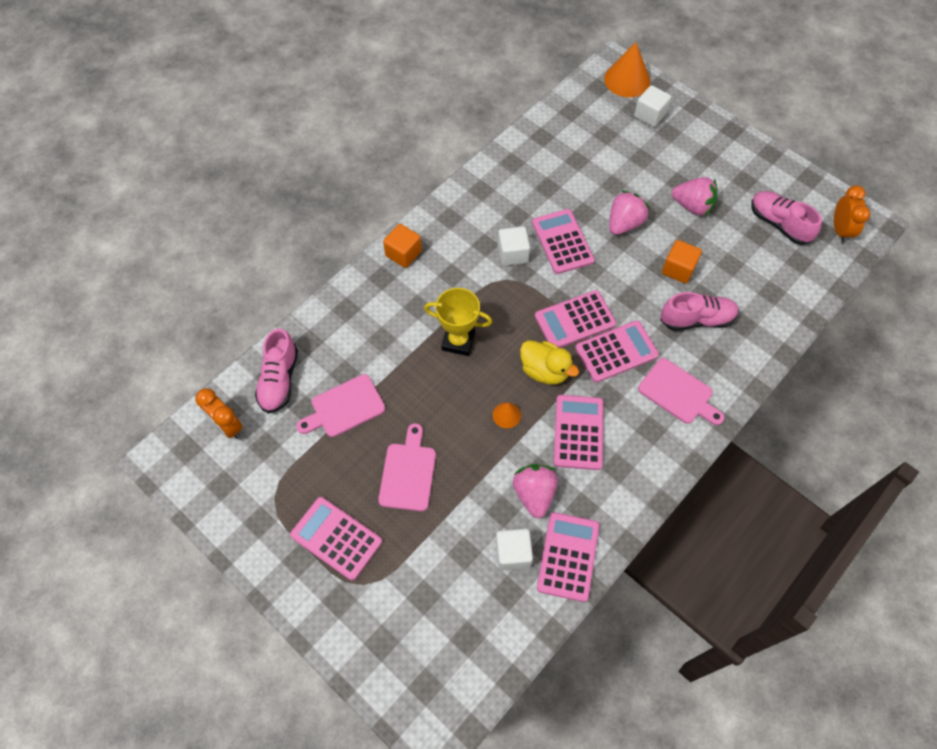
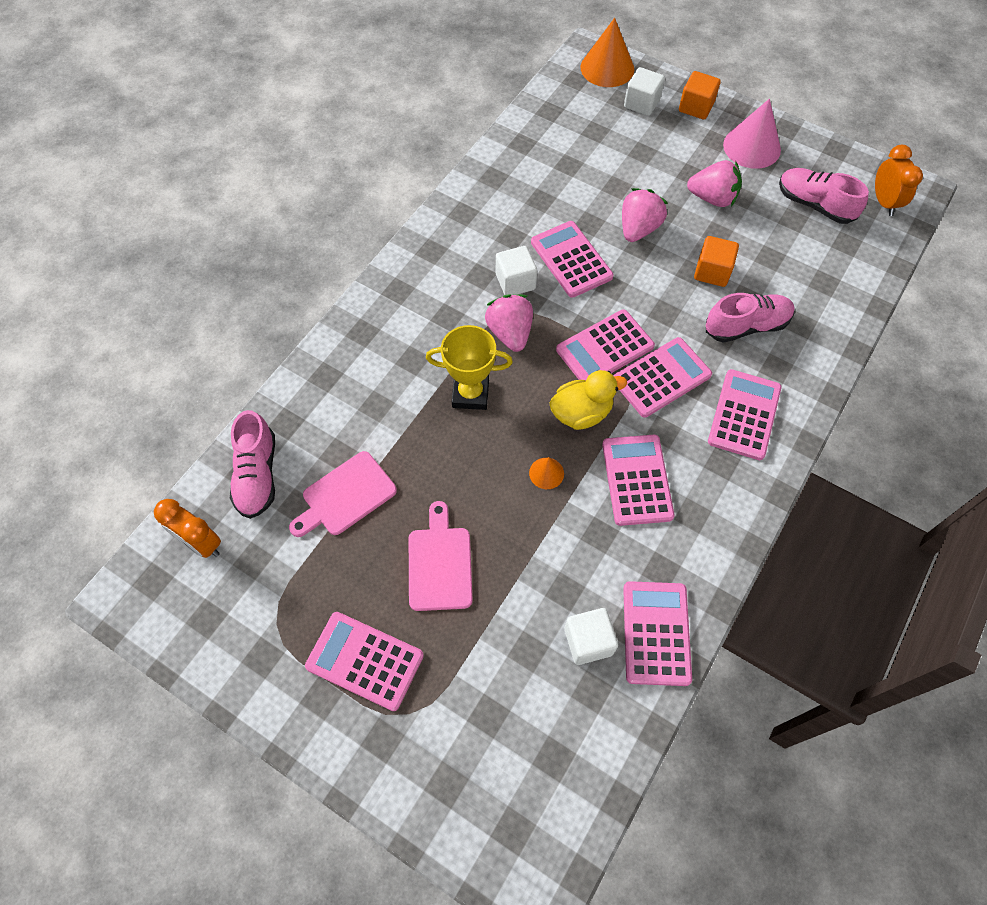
camera: 10 degrees left, 0 degrees up
orange cube [383,224,422,268] -> orange cube moved to [679,71,721,120]
pink strawberry [513,464,558,518] -> pink strawberry moved to [485,294,533,352]
yellow duck [520,340,579,385] -> yellow duck turned 45 degrees counterclockwise [549,370,627,430]
pink cutting board [638,358,724,425] -> pink calculator [708,369,782,460]
none -> pink cone [723,99,781,169]

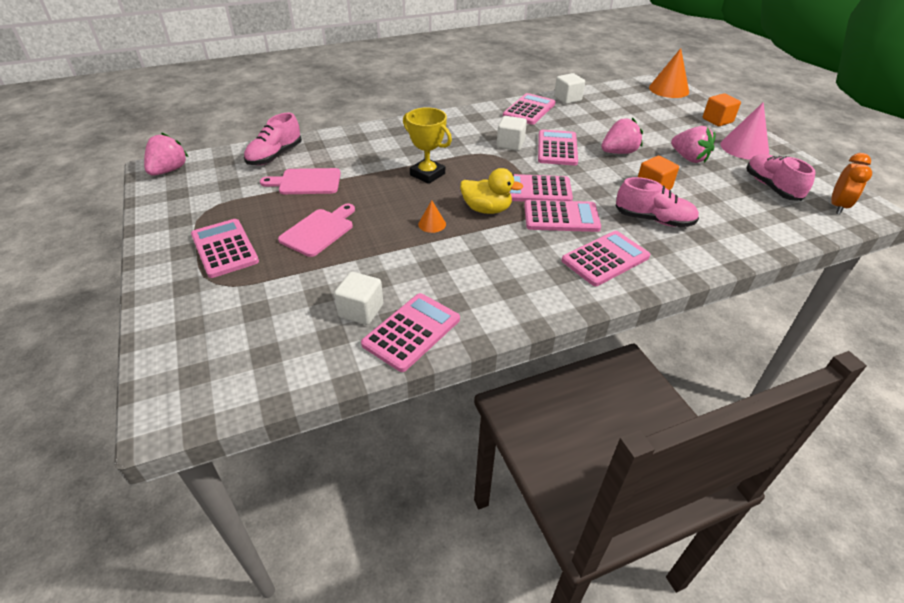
camera: 35 degrees right, 20 degrees down
orange clock [154,499,221,558] -> none
pink strawberry [485,294,533,352] -> pink strawberry moved to [144,132,188,176]
pink calculator [602,435,675,526] -> pink calculator moved to [503,93,556,125]
white cube [624,67,665,116] -> white cube moved to [554,73,585,104]

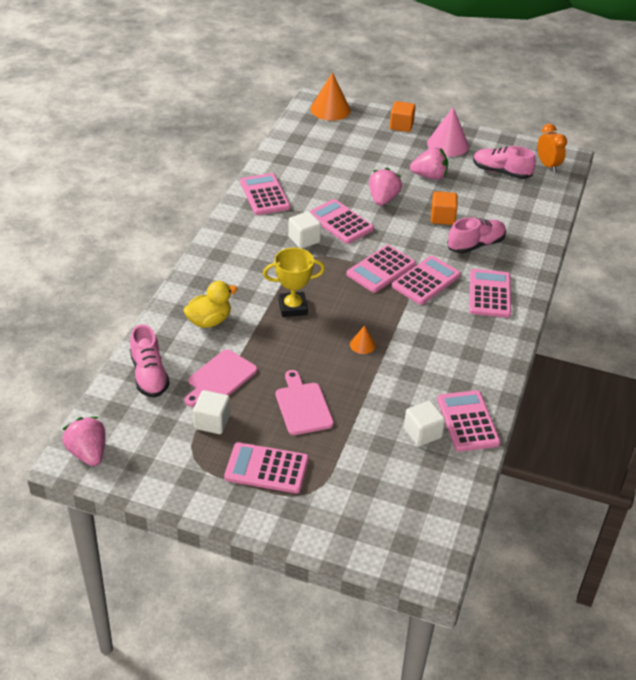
camera: 50 degrees left, 0 degrees up
yellow duck [460,168,523,214] -> yellow duck moved to [183,281,238,328]
white cube [554,73,585,104] -> white cube moved to [193,390,230,434]

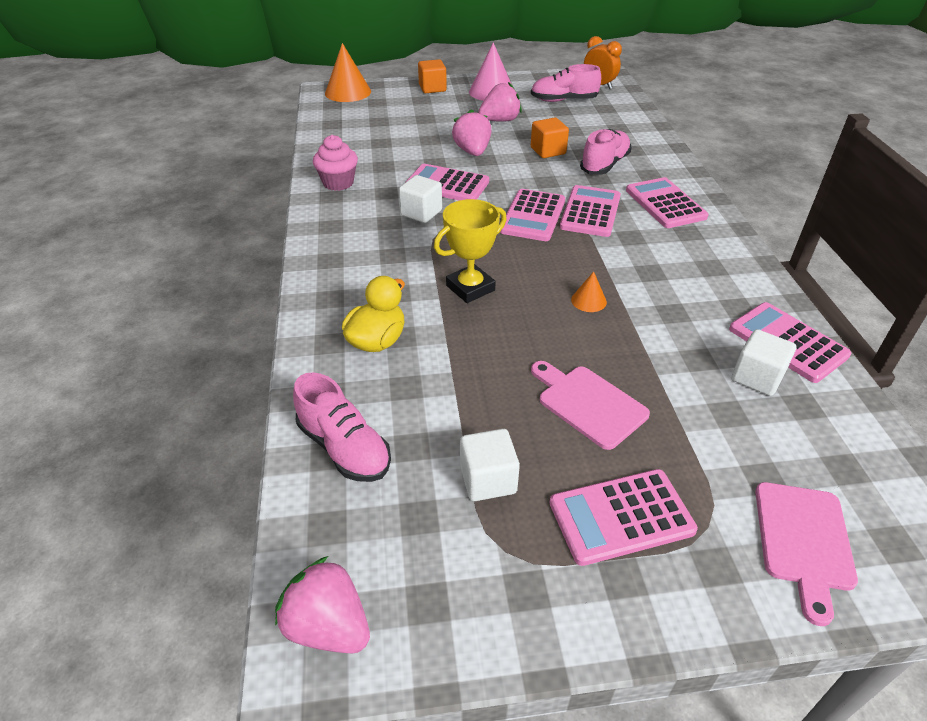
camera: 25 degrees left, 0 degrees up
pink cutting board [184,349,257,407] -> pink cutting board moved to [755,482,858,626]
pink calculator [240,173,290,215] -> pink cupcake [313,135,358,191]

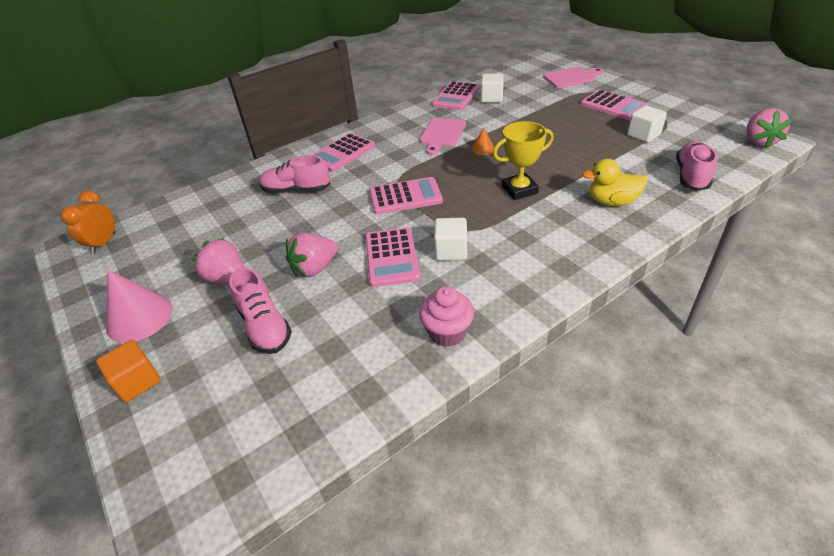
camera: 115 degrees left, 0 degrees up
orange cone [325,43,371,102] -> none
yellow trophy [434,199,507,303] -> yellow trophy turned 45 degrees counterclockwise [493,121,554,200]
pink shoe [531,64,601,102] -> pink shoe moved to [229,268,292,354]
orange cube [531,118,569,158] -> none
pink cutting board [531,361,650,450] -> pink cutting board moved to [419,118,466,155]
pink calculator [560,185,621,237] -> none

